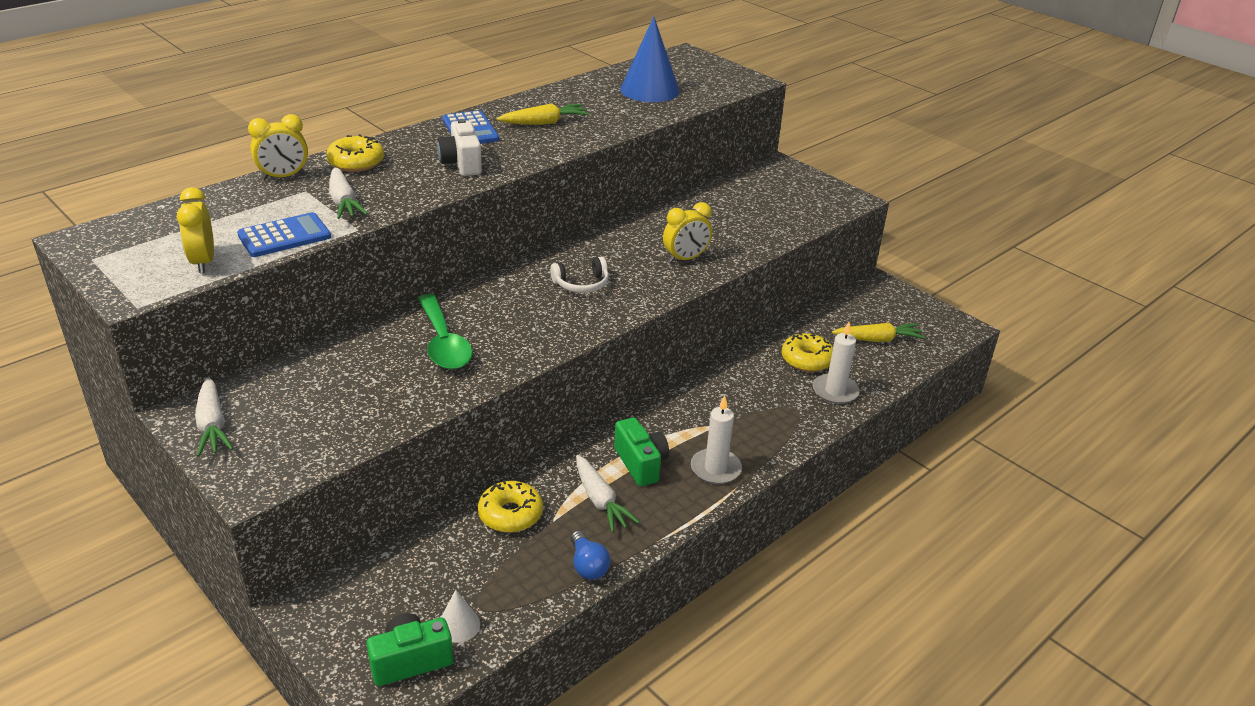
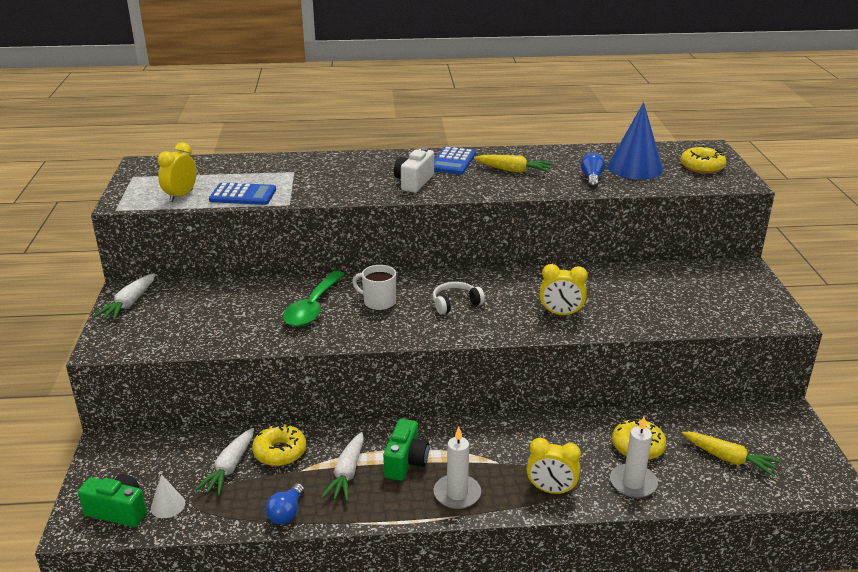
camera: 40 degrees right, 5 degrees down
yellow clock [248,114,308,180] -> yellow clock moved to [526,438,581,495]
yellow donut [326,134,384,172] -> yellow donut moved to [681,146,727,174]
white carrot [329,167,368,219] -> white carrot moved to [195,428,254,496]
white headphones [550,257,609,293] -> white headphones turned 135 degrees clockwise [433,282,485,314]
none -> white mug [352,265,396,310]
none -> blue light bulb [581,153,605,188]

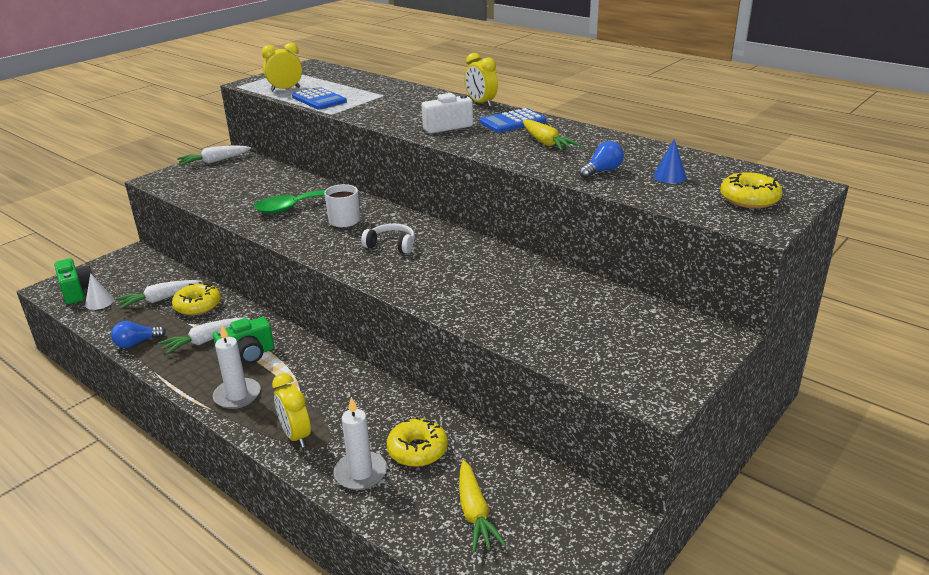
camera: 45 degrees right, 0 degrees up
yellow clock [540,264,588,316] -> yellow clock moved to [465,53,498,107]
blue cone [607,102,663,180] -> blue cone [653,138,686,183], size x0.47

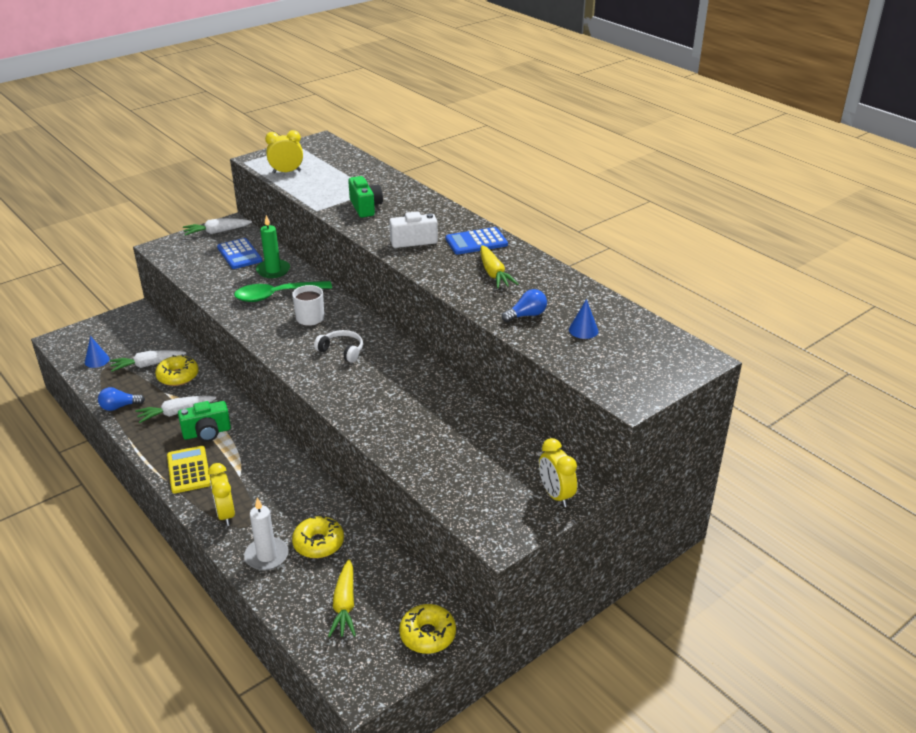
camera: 10 degrees right, 5 degrees up
green camera [54,258,94,304] -> green camera moved to [348,176,383,217]
white cone [85,273,114,310] -> blue cone [85,336,110,368]
white candle [213,325,261,409] -> yellow calculator [167,446,211,494]
blue calculator [292,87,347,110] -> blue calculator moved to [217,238,262,269]
yellow clock [465,53,498,107] -> yellow clock moved to [539,438,577,507]
yellow donut [720,172,782,209] -> yellow donut moved to [399,604,456,654]
none -> green candle [256,215,290,278]

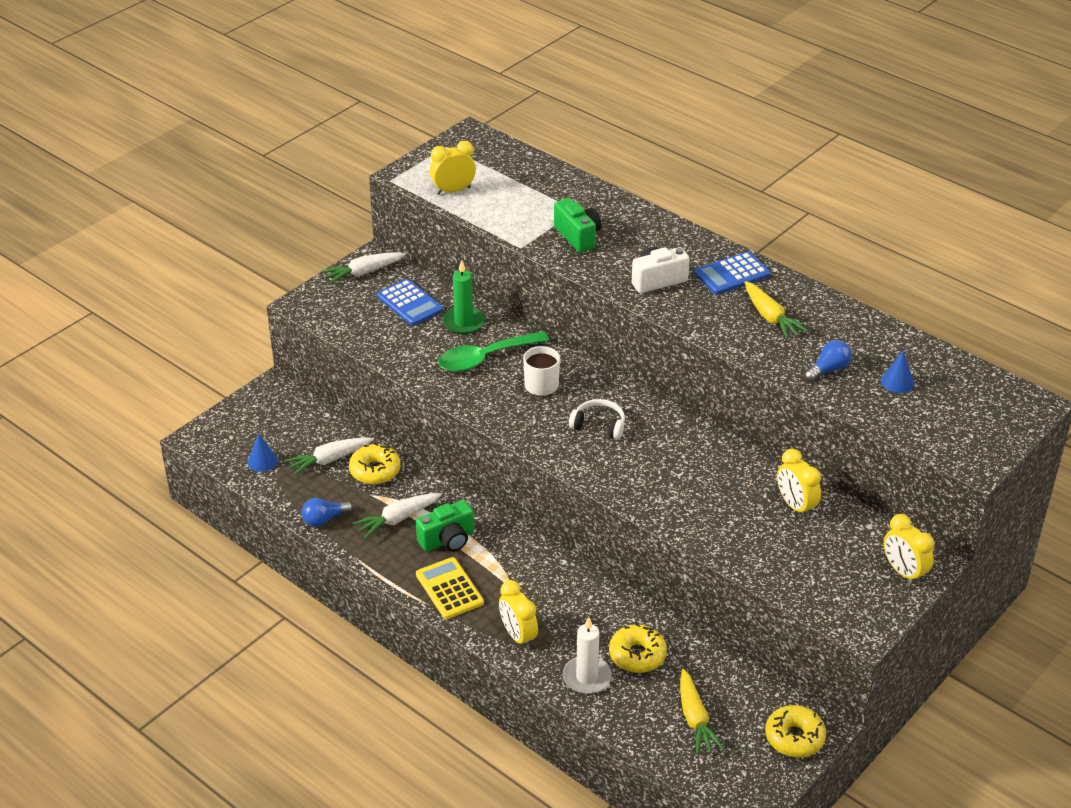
camera: 10 degrees left, 5 degrees up
none -> yellow clock [777,449,821,518]

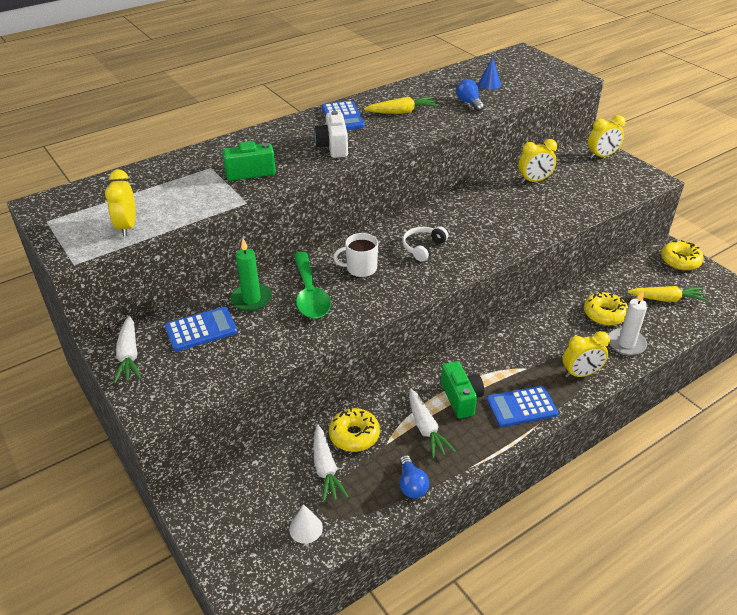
camera: 75 degrees left, 0 degrees up
blue cone [247,433,278,472] -> white cone [289,504,323,544]
yellow calculator [416,557,484,619] -> blue calculator [487,386,558,427]

